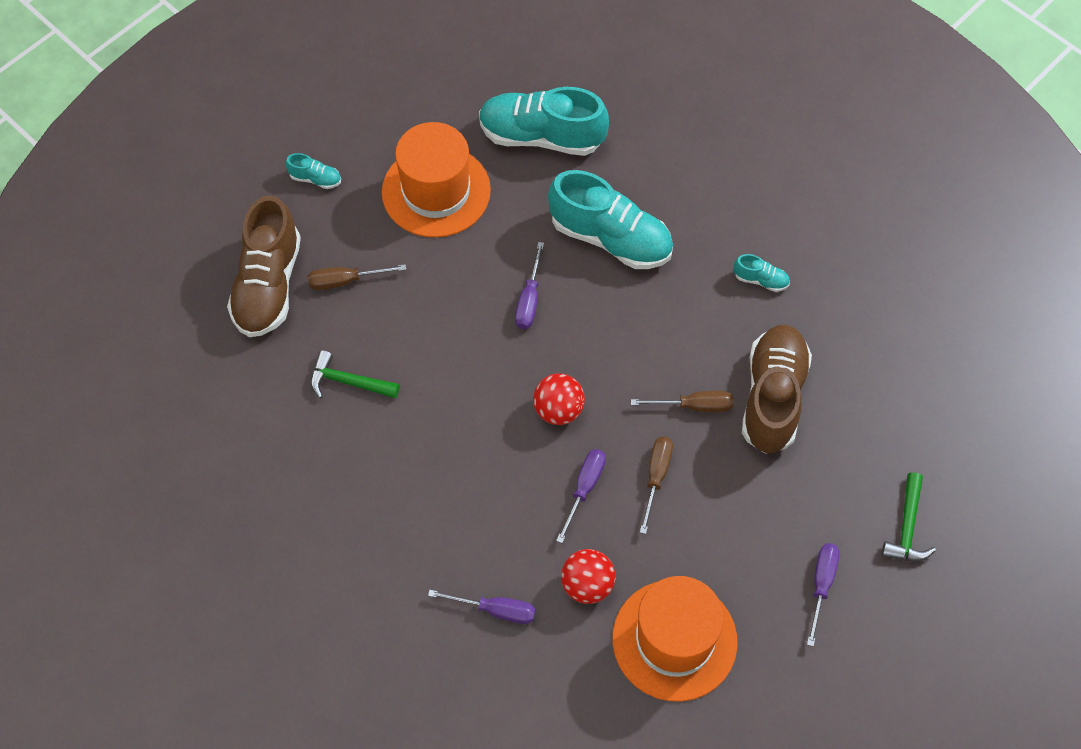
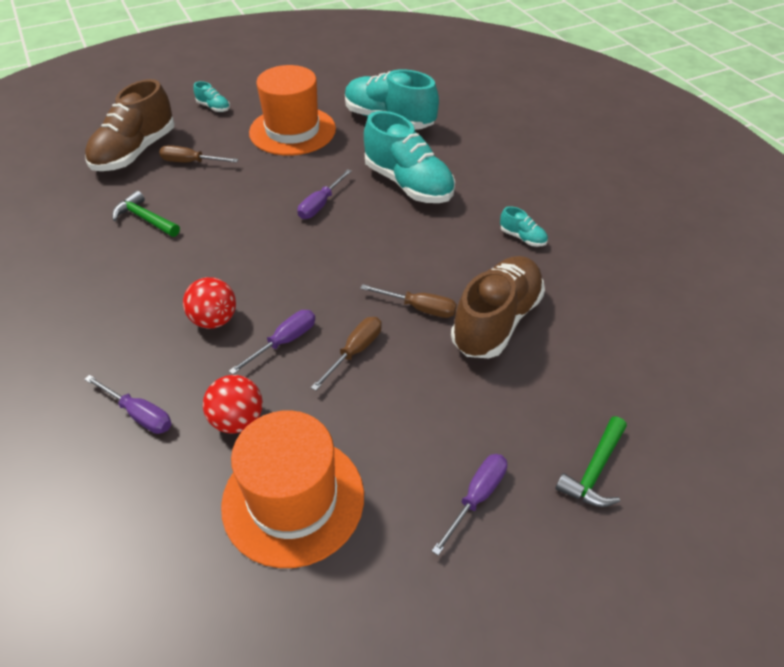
camera: 20 degrees right, 15 degrees down
red ball [533,374,585,425] -> red ball moved to [183,277,236,329]

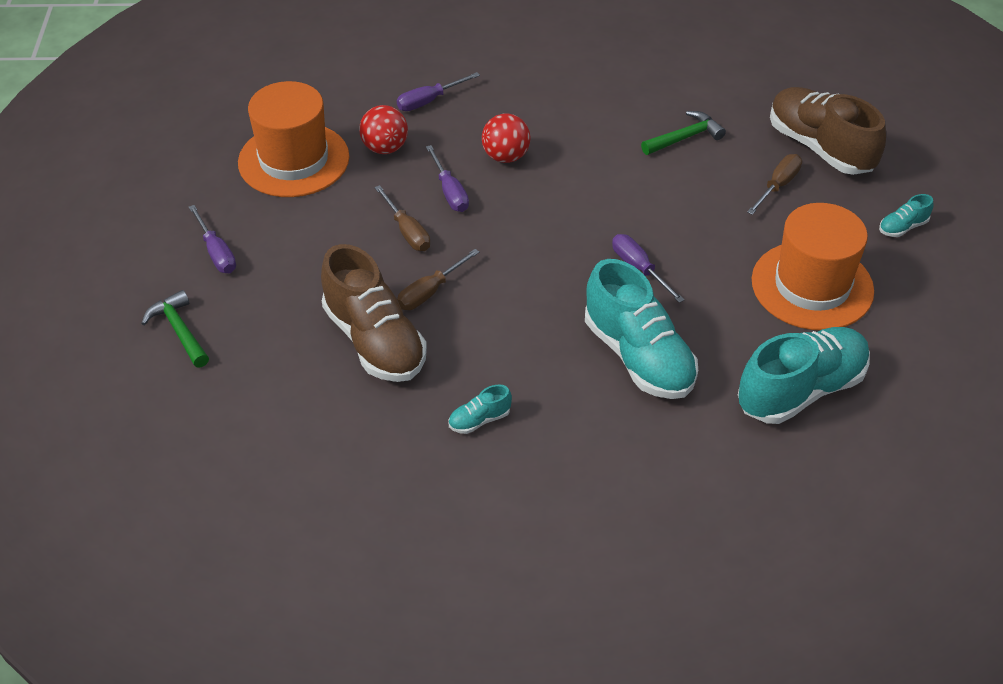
camera: 115 degrees right, 0 degrees up
turquoise shoe [364,111,455,203] -> turquoise shoe turned 105 degrees counterclockwise [585,259,698,399]

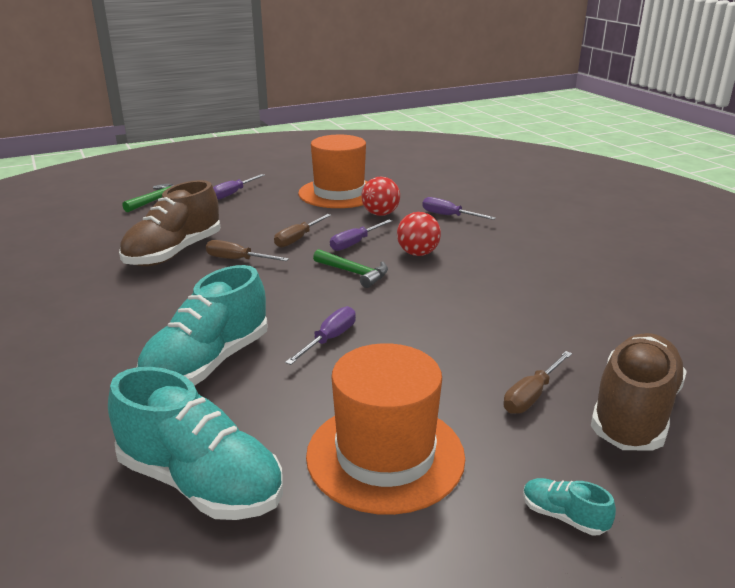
camera: 65 degrees right, 20 degrees down
turquoise shoe [448,385,512,434] -> none
green hammer [641,111,726,155] -> green hammer moved to [313,249,388,288]
brown screwdriver [747,154,802,215] -> brown screwdriver turned 120 degrees clockwise [503,351,572,414]

